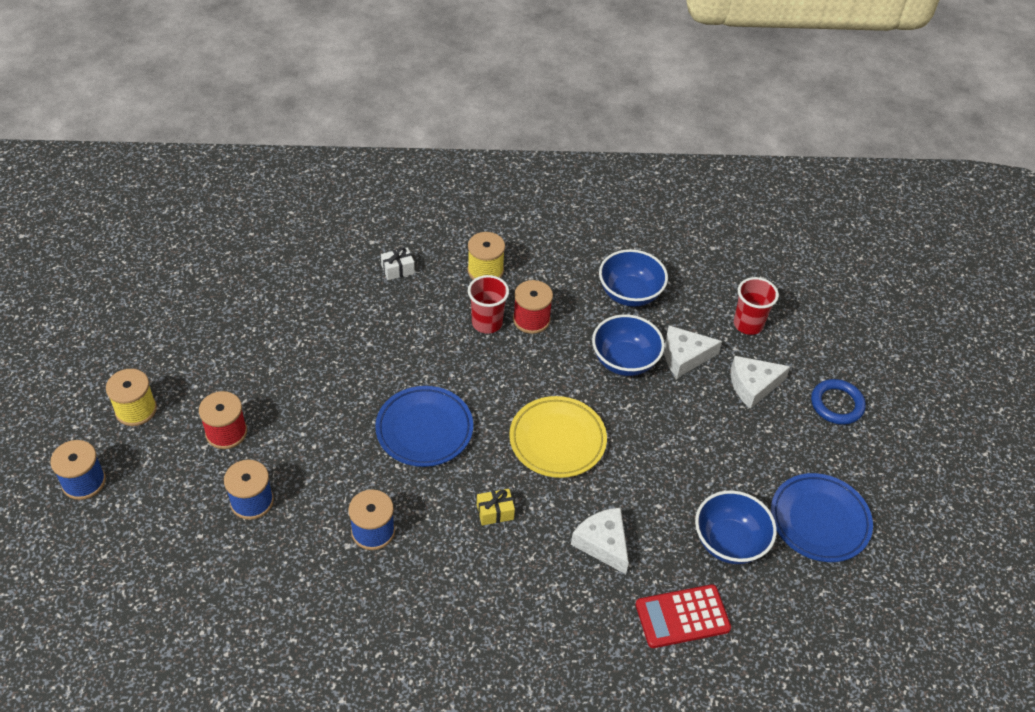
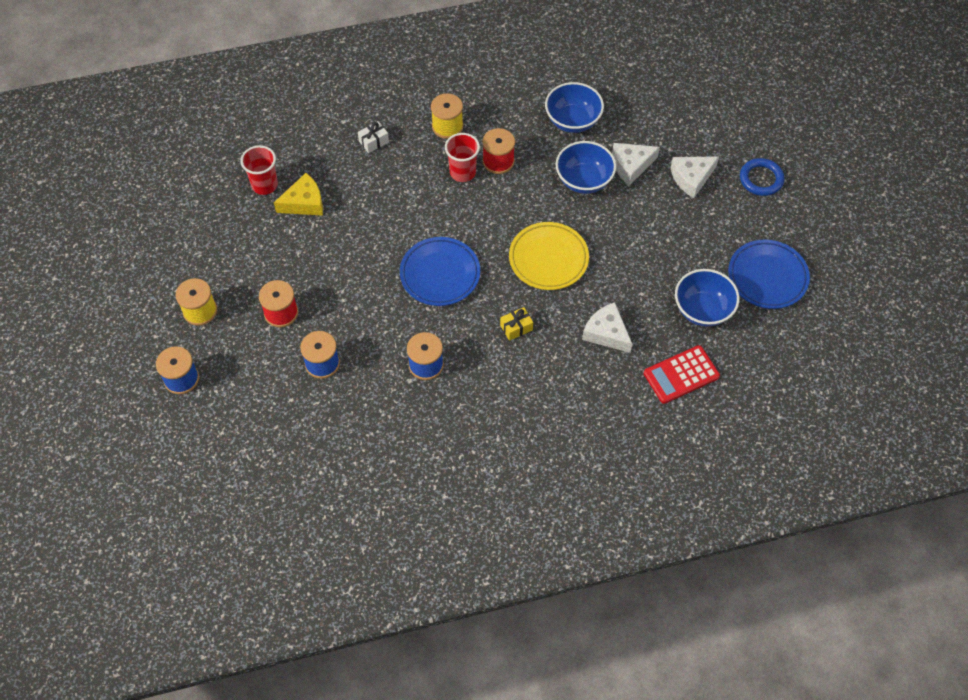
camera: 10 degrees left, 10 degrees up
red cup [734,277,779,335] -> red cup moved to [241,145,278,195]
none -> yellow cheese [274,173,323,216]

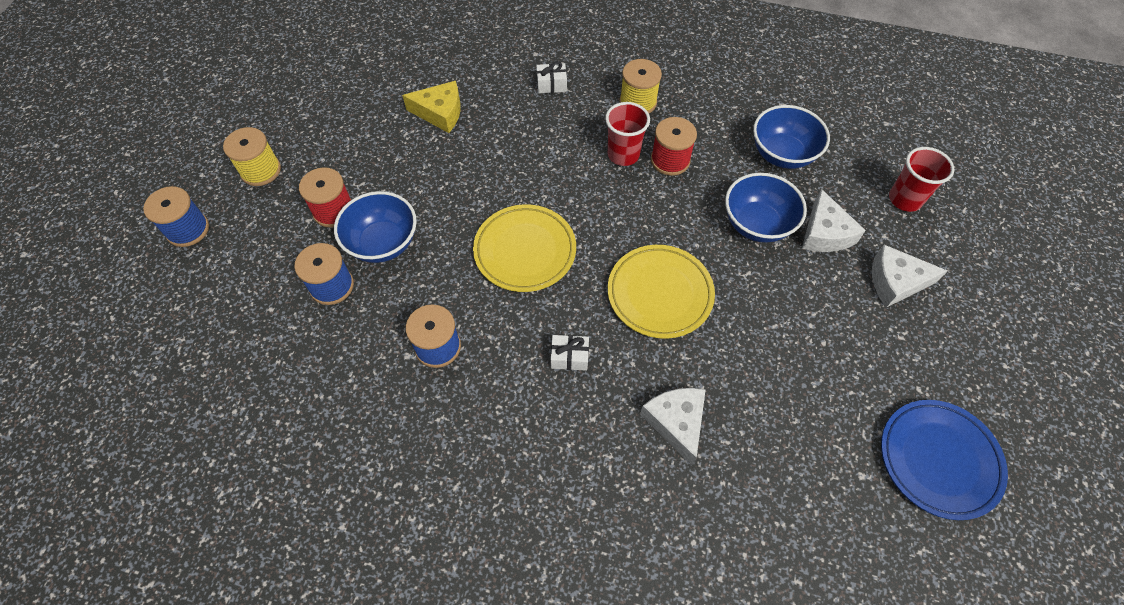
camera: 30 degrees right, 0 degrees up
red cup [241,145,278,195] -> red cup moved to [889,147,954,212]
blue plate [400,237,480,306] -> yellow plate [473,205,576,292]
yellow gift [500,307,533,341] -> white gift [551,335,589,371]
white cheese [612,143,660,185] -> white cheese turned 105 degrees counterclockwise [802,189,866,252]
red calculator [644,345,720,404] -> none
blue bowl [675,269,739,327] -> blue bowl moved to [334,191,417,263]
blue ring [740,158,784,196] -> none

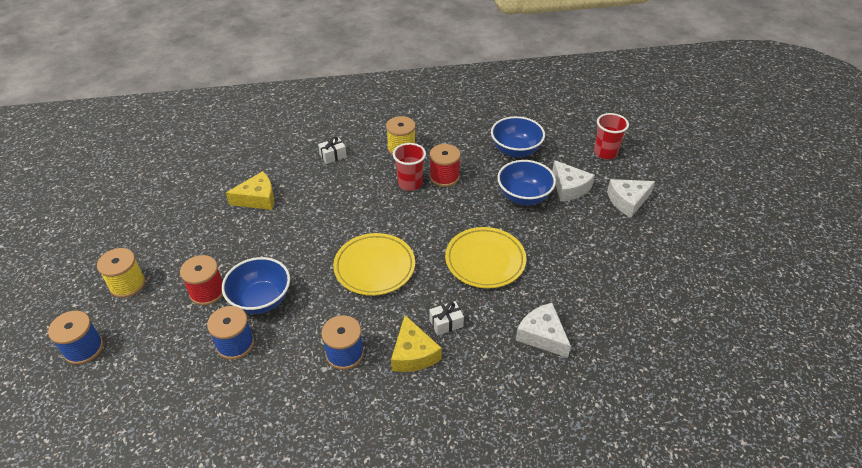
camera: 25 degrees left, 15 degrees down
blue plate [881,400,1008,520] -> none
none -> yellow cheese [391,315,442,372]

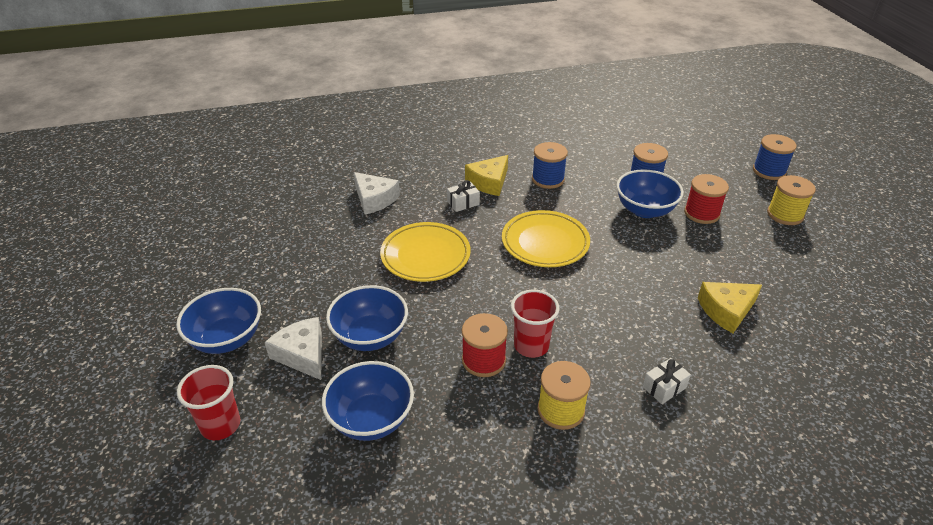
camera: 175 degrees right, 5 degrees down
yellow cheese [391,315,442,372] -> yellow cheese turned 120 degrees counterclockwise [465,155,508,196]
white cheese [607,179,655,217] -> blue bowl [176,288,261,354]

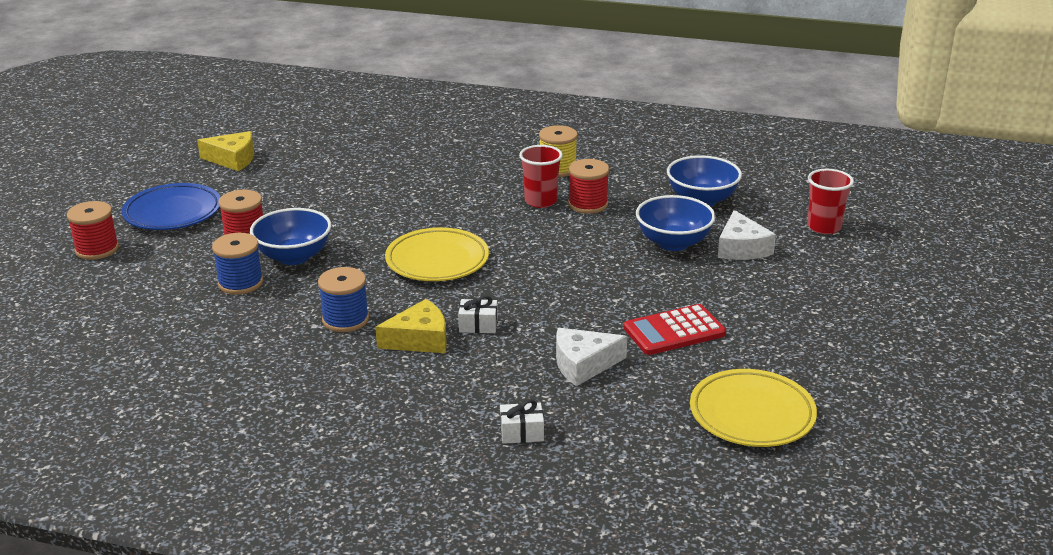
camera: 150 degrees left, 10 degrees down
blue bowl [176,288,261,354] -> none
white cheese [354,172,400,215] -> white cheese turned 90 degrees counterclockwise [556,328,627,386]
yellow plate [380,222,471,282] -> yellow plate moved to [690,369,817,447]
white gift [643,358,691,404] -> white gift moved to [500,399,544,444]
yellow cheese [698,282,762,333] -> yellow cheese moved to [197,131,254,171]
blue spool [753,134,797,180] -> red spool [67,201,119,260]
yellow spool [767,175,816,225] -> blue plate [122,183,221,230]
none -> red calculator [624,304,726,355]

